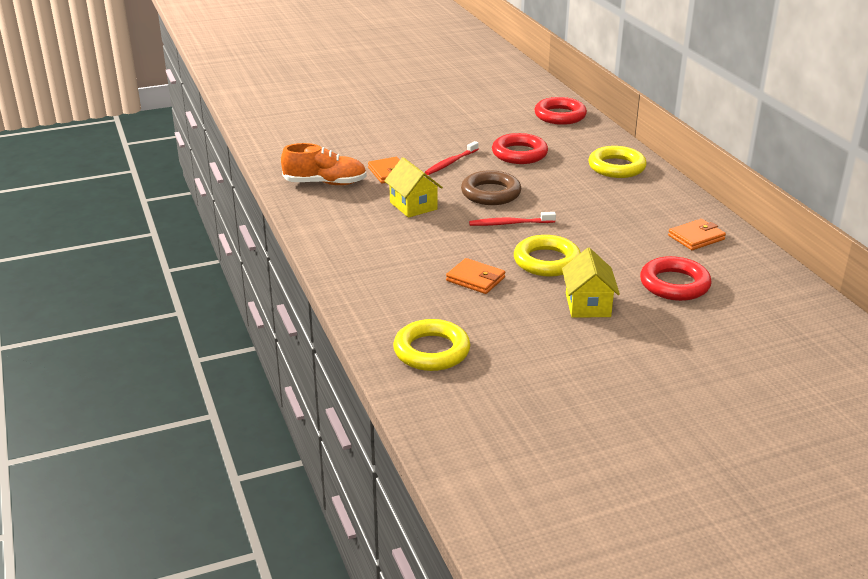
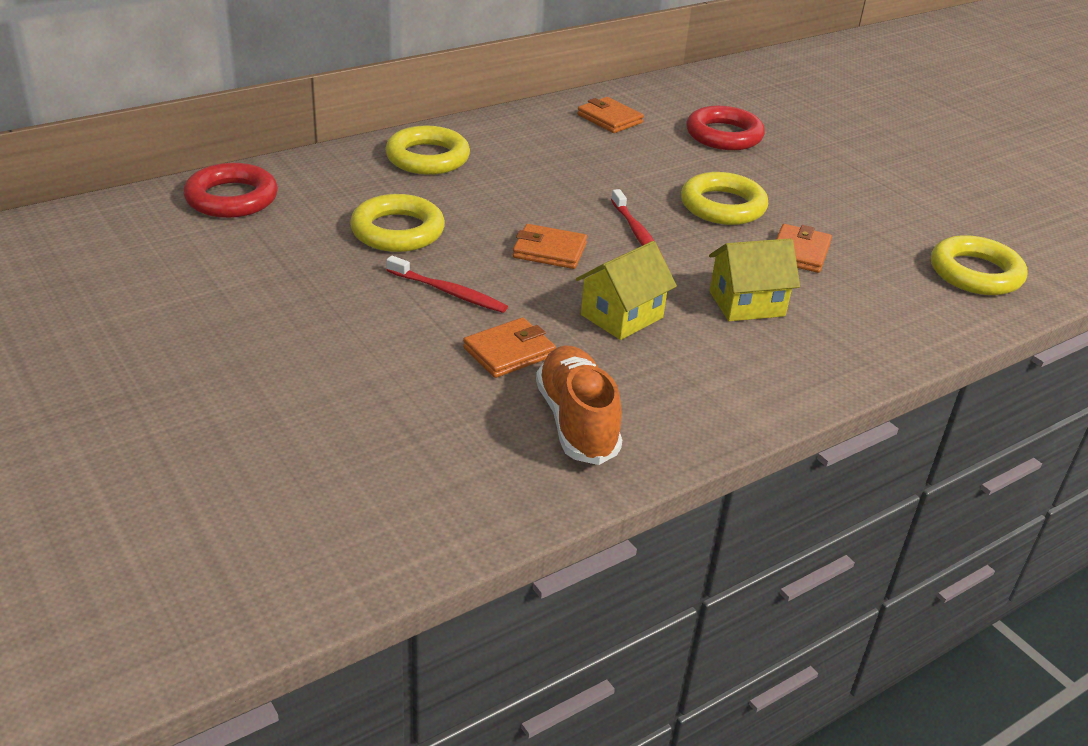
camera: 105 degrees left, 5 degrees up
brown ring [461,170,521,205] -> orange wallet [513,224,587,269]
red ring [492,133,548,164] -> yellow ring [350,194,445,252]
yellow house [562,248,620,318] -> yellow house moved to [709,238,800,321]

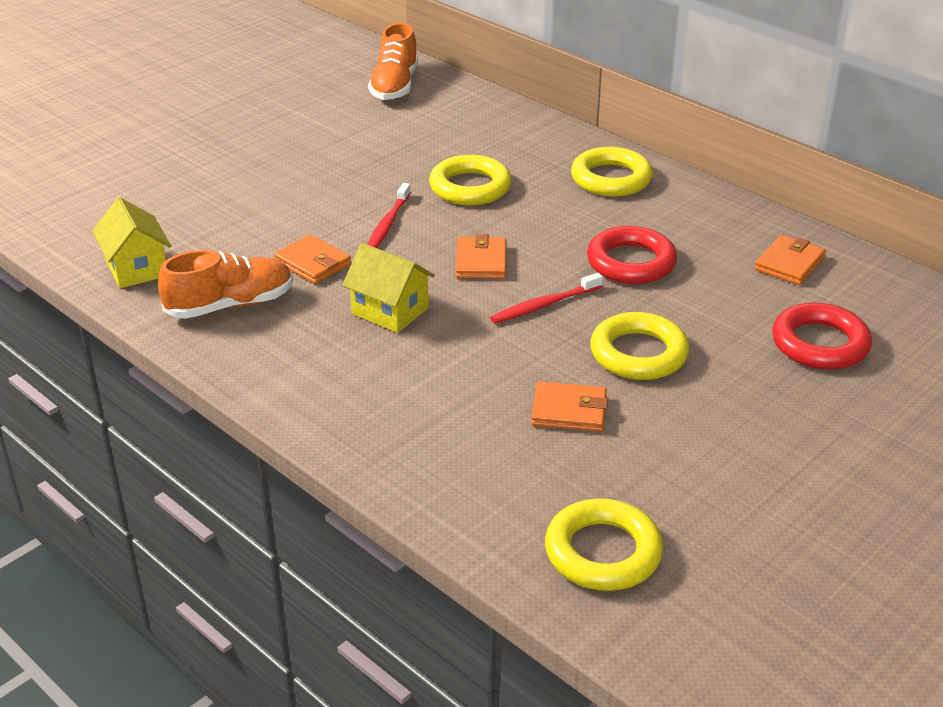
camera: 80 degrees right, 0 degrees up
red ring [184,163,278,218] -> red ring moved to [587,226,677,284]
yellow house [709,238,800,321] -> yellow house moved to [93,197,171,288]
none -> orange shoe [368,23,418,100]

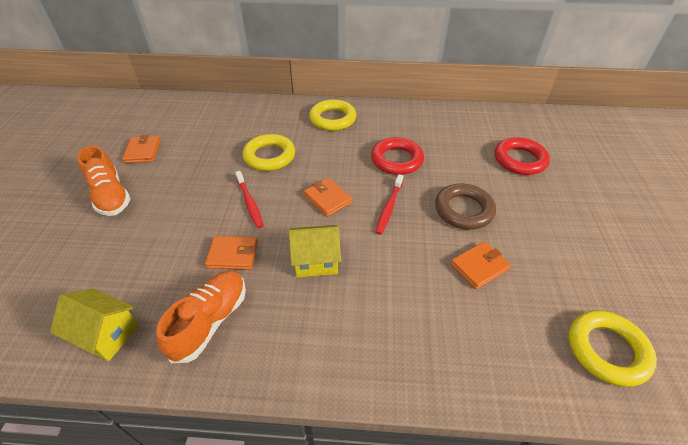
camera: 40 degrees left, 10 degrees up
orange shoe [368,23,418,100] -> orange shoe moved to [77,146,131,216]
yellow ring [590,312,690,380] -> brown ring [435,183,496,230]
orange wallet [755,235,826,285] -> orange wallet moved to [122,135,161,163]

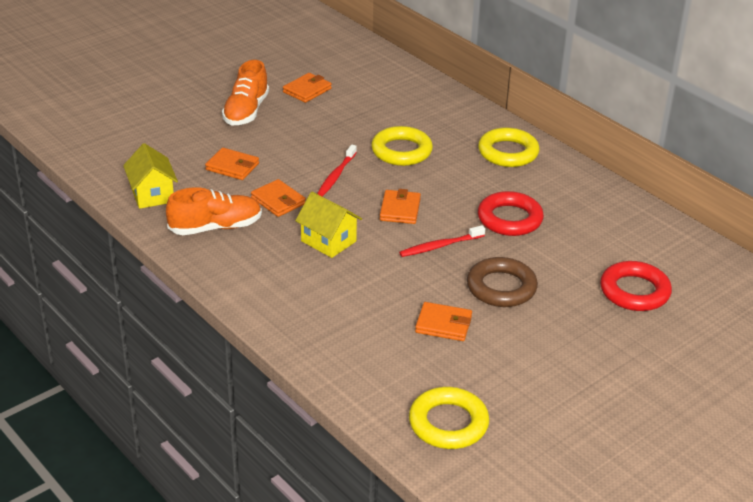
camera: 45 degrees right, 10 degrees down
none -> orange wallet [205,147,259,180]

